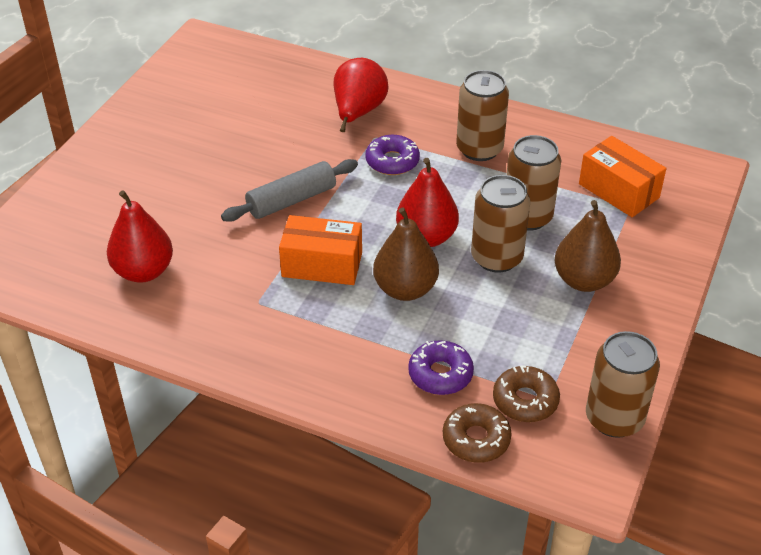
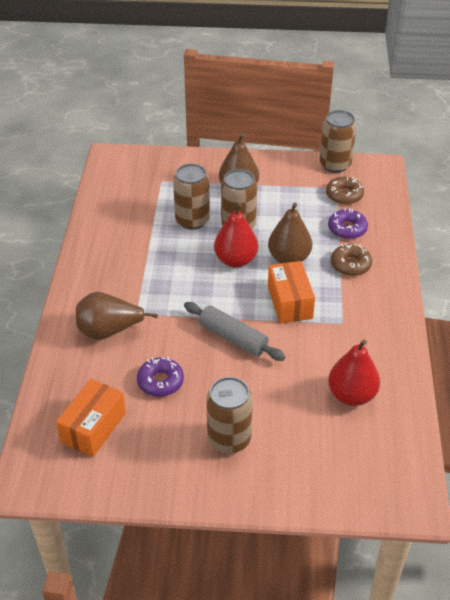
camera: 110 degrees left, 0 degrees up
red pear [334,58,389,132] -> brown pear [76,292,158,340]
purple donut [366,135,420,175] -> purple donut moved to [137,357,184,397]
brown donut [443,403,512,463] -> brown donut moved to [331,243,372,276]
brown can [456,70,509,161] -> brown can moved to [206,377,253,454]
orange box [579,136,666,217] -> orange box moved to [56,379,126,457]

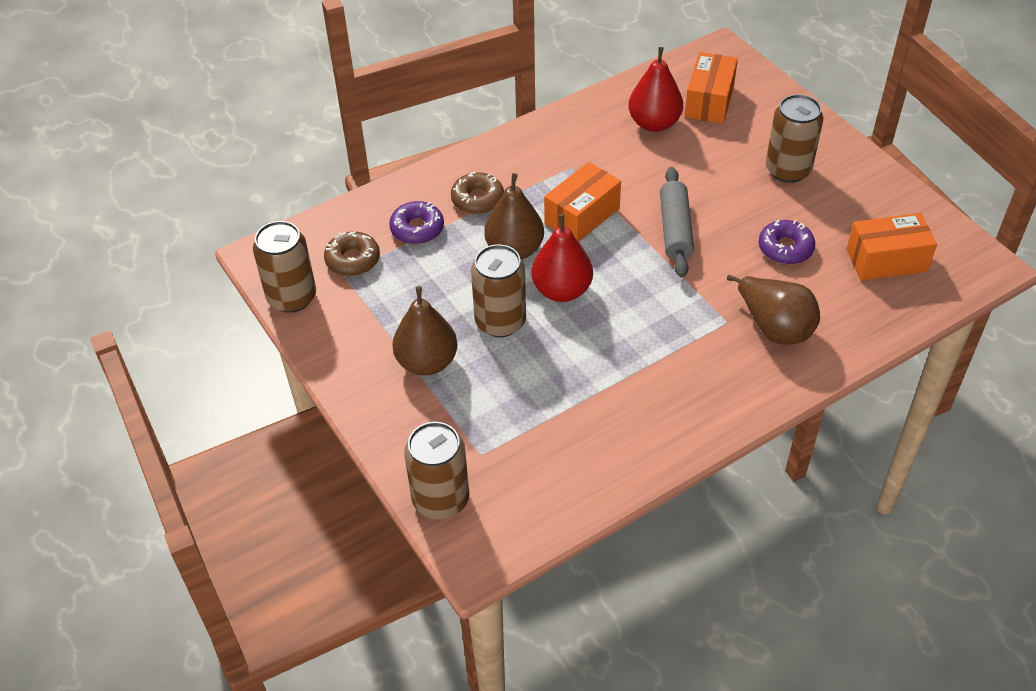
camera: 125 degrees left, 5 degrees up
brown can [173,164,210,230] -> brown can moved to [404,422,469,520]
none -> orange box [685,52,738,124]

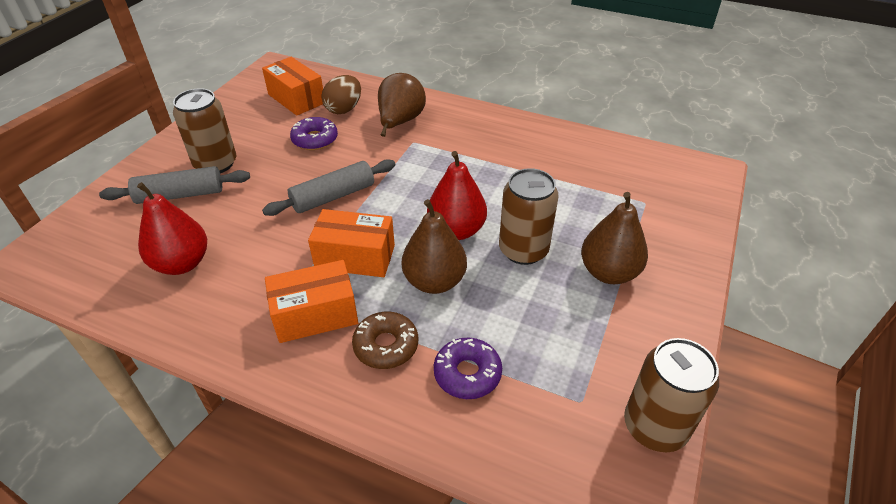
camera: 125 degrees left, 5 degrees down
brown donut [324,231,380,276] -> none
brown can [404,422,469,520] -> none
orange box [685,52,738,124] -> orange box moved to [265,260,358,343]
none -> grey rolling pin [99,166,250,204]
none -> brown egg [322,75,361,114]

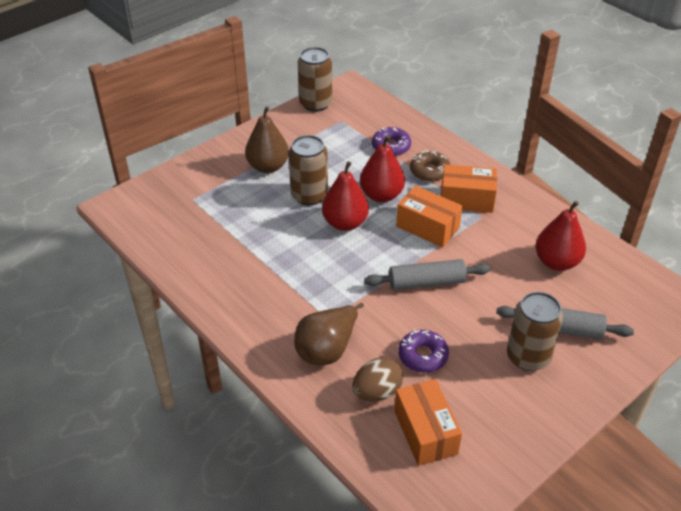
camera: 155 degrees left, 0 degrees up
brown pear [402,199,467,294] -> red pear [360,135,405,202]

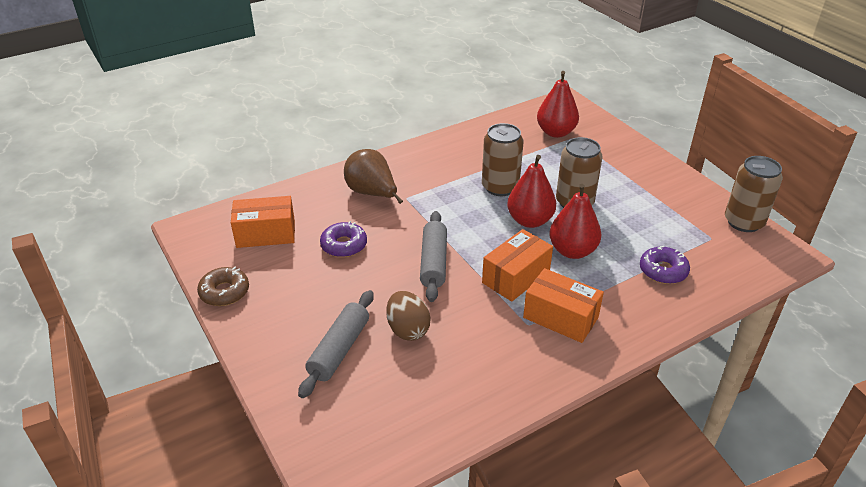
camera: 100 degrees right, 5 degrees down
brown pear [245,106,289,173] -> none
brown egg [352,358,403,402] -> brown egg moved to [387,291,431,341]
brown donut [410,150,450,182] -> brown donut moved to [197,267,249,306]
orange box [441,165,497,213] -> orange box turned 75 degrees counterclockwise [523,268,604,343]
brown can [507,292,563,371] -> brown can moved to [482,123,524,196]
red pear [535,201,586,271] -> red pear moved to [537,71,579,138]

